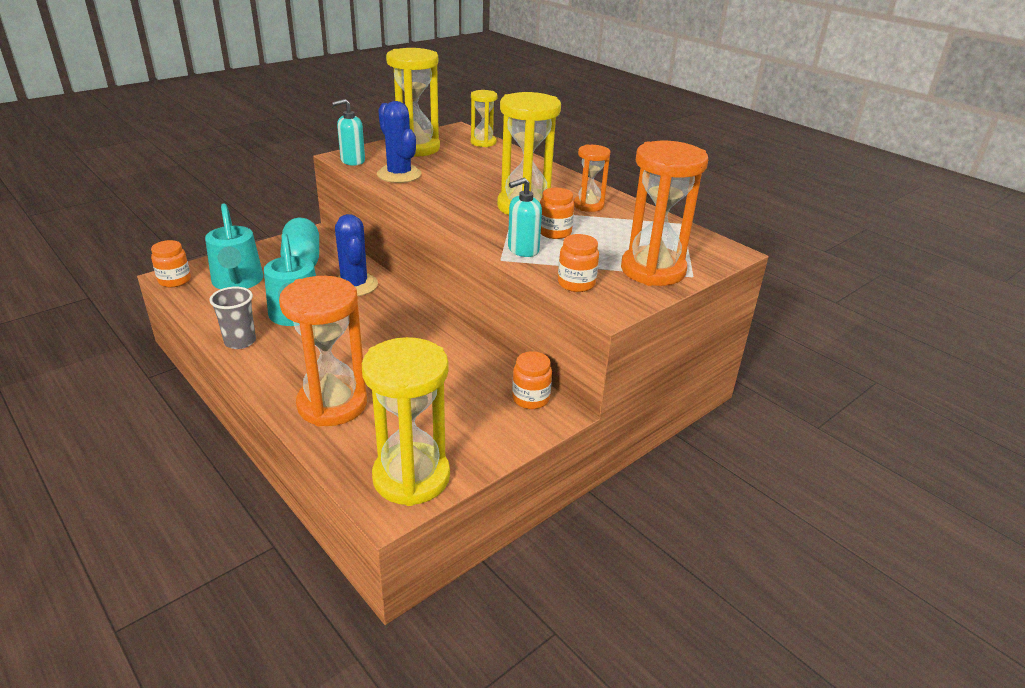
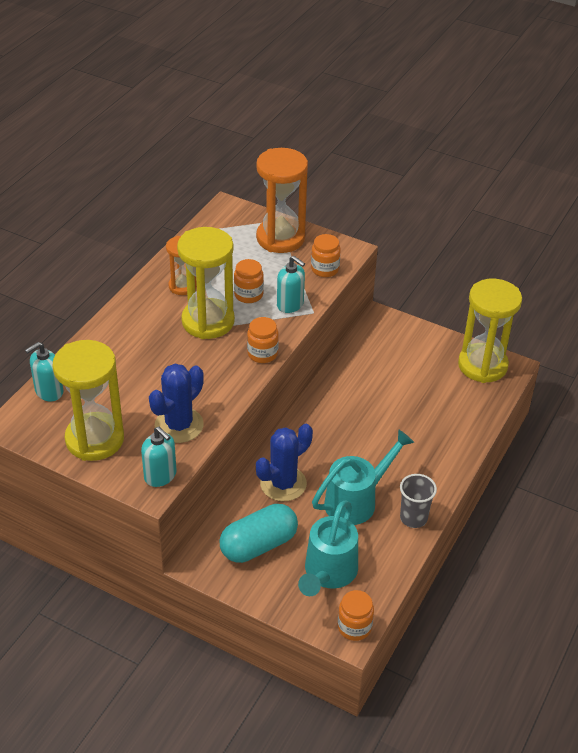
camera: 110 degrees left, 10 degrees up
turquoise watering can [205,203,263,289] -> turquoise watering can turned 150 degrees clockwise [298,500,358,596]
orange hourglass [279,276,367,427] -> none
yellow hourglass [470,90,498,147] -> turquoise soap dispenser [25,342,63,401]
orange jar [512,351,552,409] -> orange jar moved to [247,317,279,363]

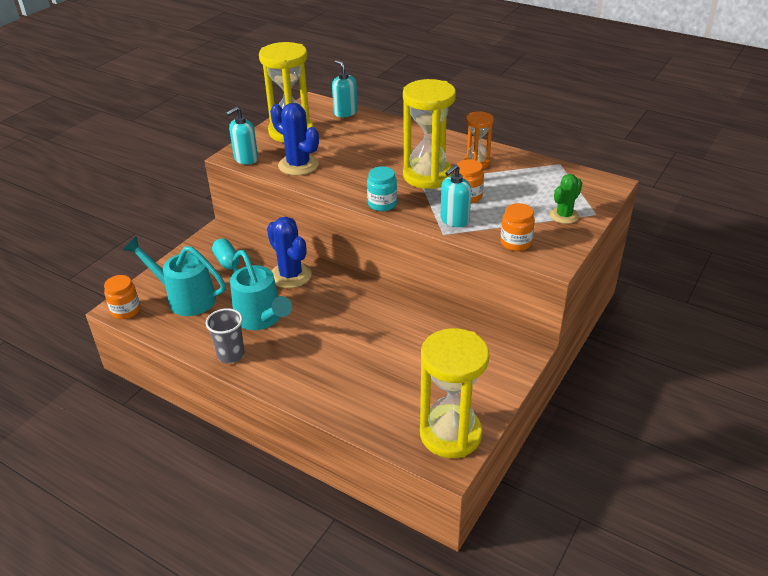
camera: 95 degrees right, 5 degrees down
turquoise capsule [220,504,298,563] -> turquoise capsule [212,238,240,270], size x0.59
orange jar [247,317,279,363] -> turquoise jar [367,166,397,211]
orange hourglass [256,148,308,253] -> green cactus [550,174,582,224]

